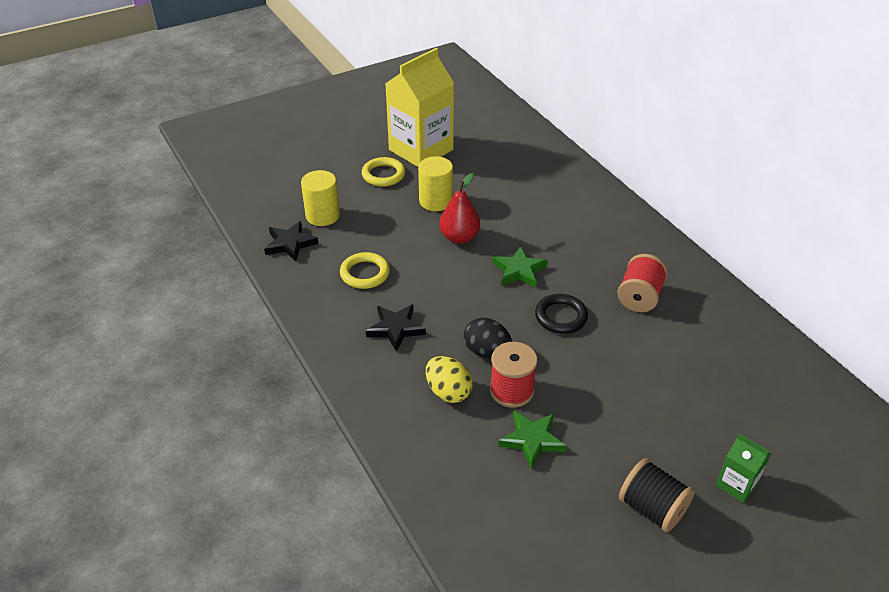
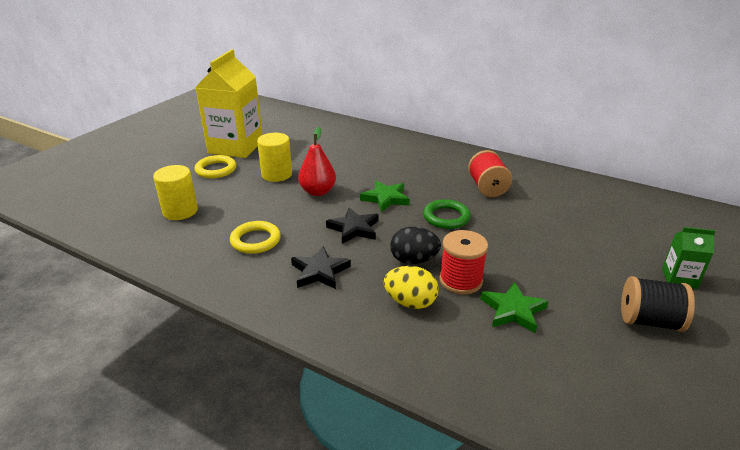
camera: 30 degrees left, 10 degrees down
black star [264,221,319,261] -> black star moved to [326,207,379,244]
black ring [535,294,588,334] -> green ring [423,199,471,229]

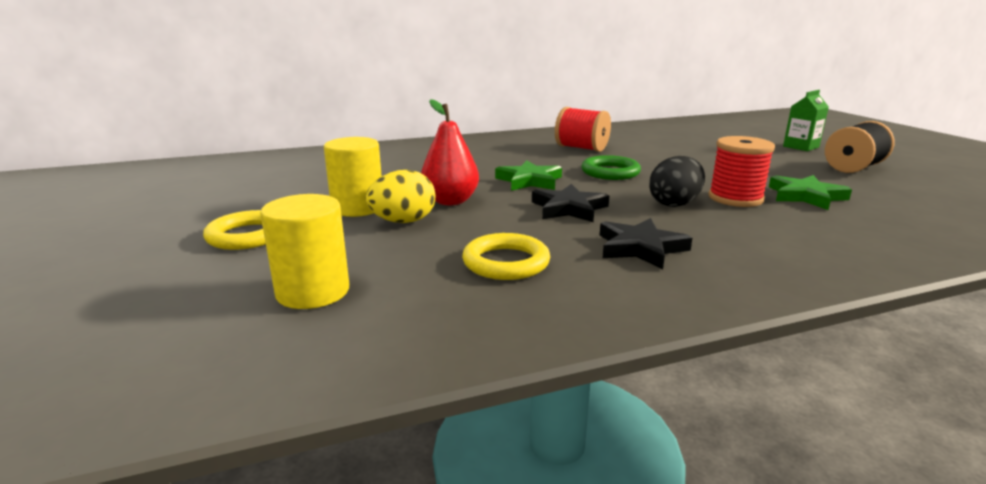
camera: 50 degrees left, 10 degrees down
yellow carton [195,49,262,158] -> none
yellow egg [383,266,439,309] -> yellow egg moved to [366,170,435,223]

